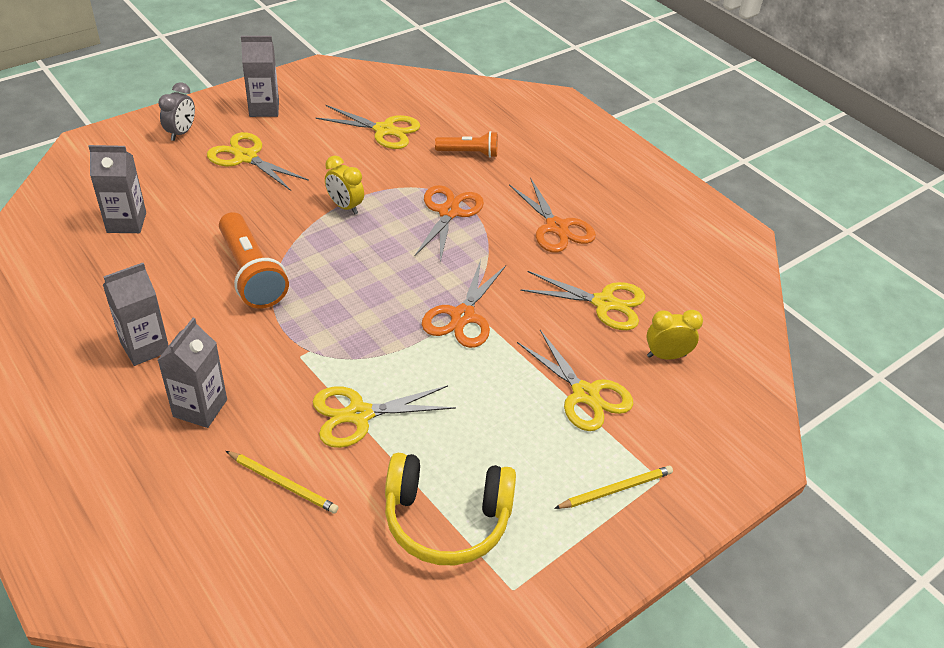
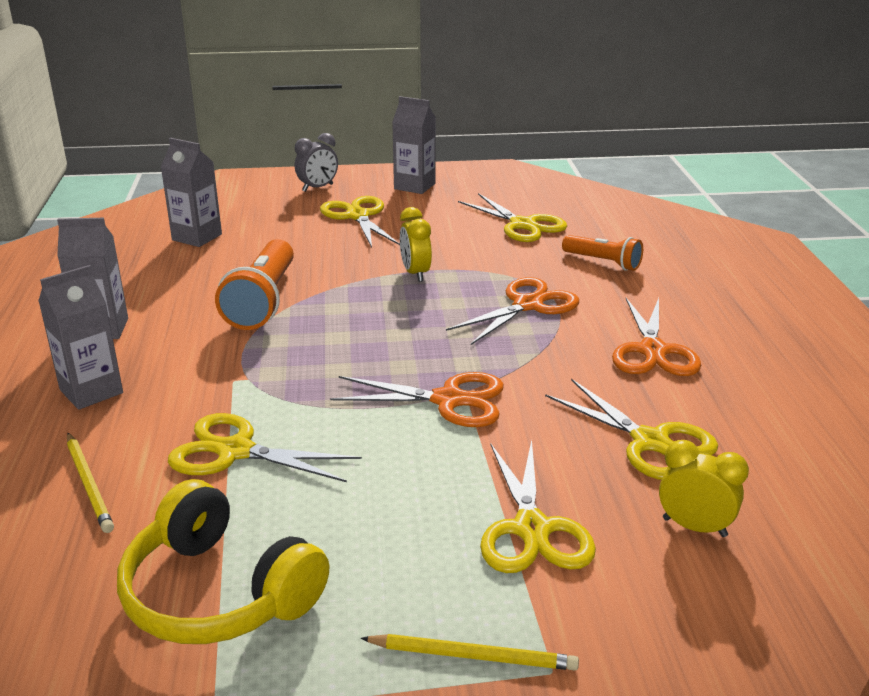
camera: 35 degrees right, 15 degrees down
orange scissors [422,260,506,348] -> orange scissors turned 135 degrees counterclockwise [330,372,504,427]

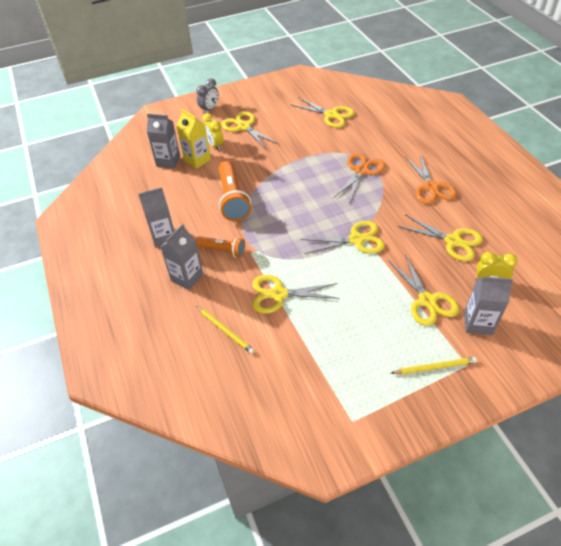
camera: 15 degrees left, 20 degrees up
yellow headphones [117,479,329,644] -> none
orange scissors [330,372,504,427] -> yellow scissors [301,221,385,254]
grey carton [392,96,436,194] -> grey carton moved to [464,276,513,335]
yellow clock [400,207,432,282] -> yellow clock moved to [202,113,224,150]
orange flashlight [562,235,643,271] -> orange flashlight moved to [196,237,245,258]
none -> yellow carton [176,109,211,169]

